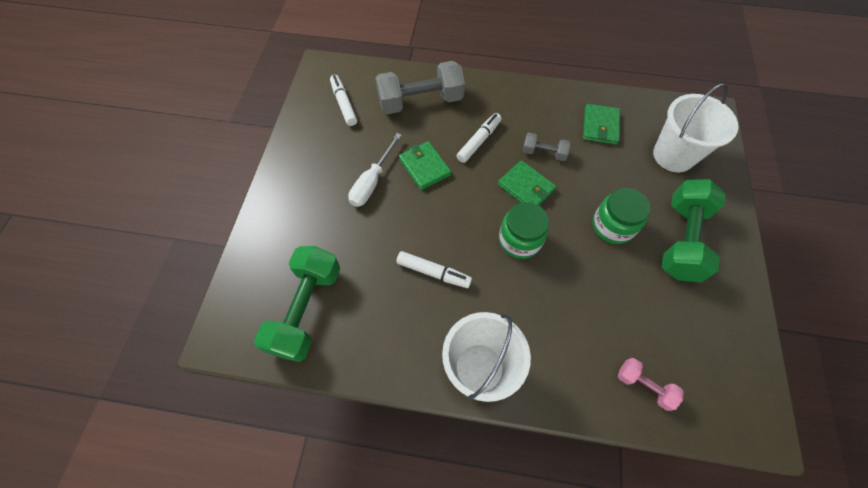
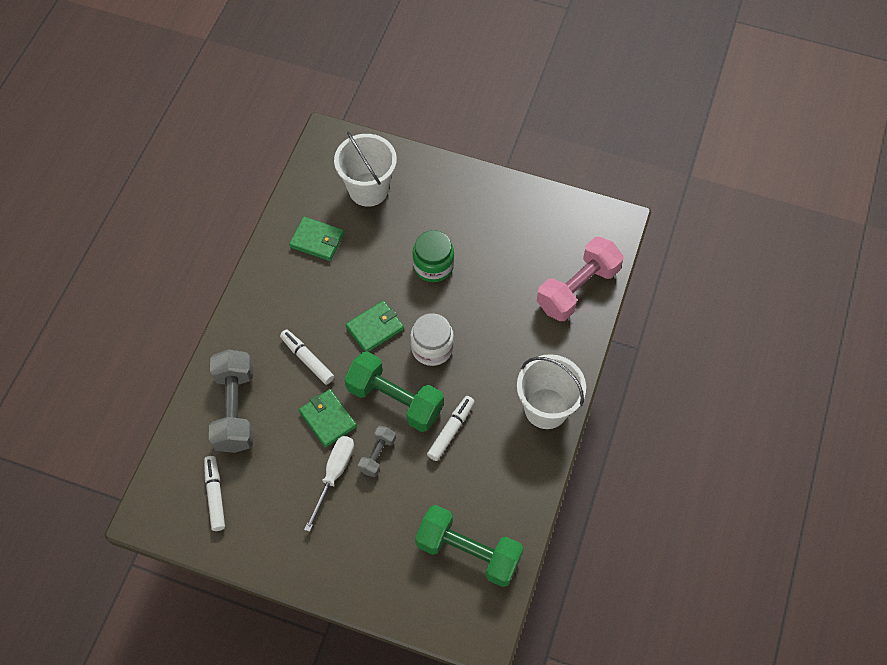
camera: 80 degrees left, 0 degrees up
white marker [330,75,357,126] -> white marker turned 90 degrees clockwise [204,456,225,531]
white screwdriver [348,133,402,207] -> white screwdriver turned 105 degrees counterclockwise [304,436,354,532]
green wallet [399,141,451,190] -> green wallet turned 75 degrees clockwise [299,389,357,448]
green jar [499,202,549,259] -> white jar [410,313,454,366]
grey dumbbell [523,133,571,161] -> grey dumbbell moved to [358,426,396,477]
pink dumbbell [618,358,684,411] -> pink dumbbell [537,237,624,321], size x2.00
green dumbbell [661,179,726,282] -> green dumbbell moved to [344,351,444,432]

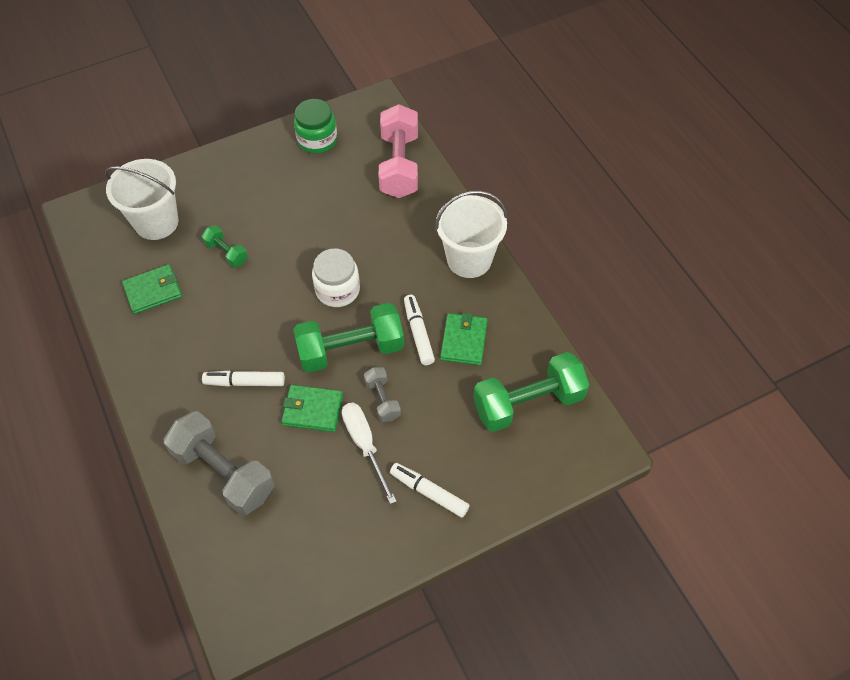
camera: 45 degrees left, 5 degrees down
white marker [204,456,225,531] -> white marker moved to [390,463,469,518]
green wallet [346,300,404,352] -> green wallet moved to [440,313,488,365]
green jar [412,230,454,282] -> green jar moved to [294,99,337,154]
none -> green dumbbell [202,225,248,267]

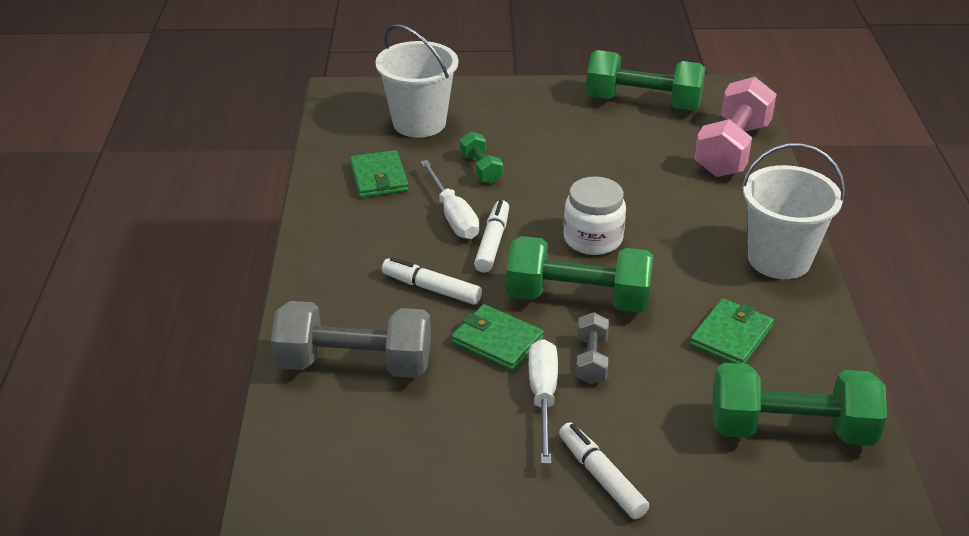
camera: 25 degrees right, 20 degrees down
green wallet [122,264,182,314] -> green wallet turned 75 degrees clockwise [350,150,409,198]
grey dumbbell [164,411,275,515] -> grey dumbbell turned 60 degrees counterclockwise [271,301,431,378]
green jar [294,99,337,154] -> green dumbbell [586,50,706,111]
white marker [404,295,435,365] -> white marker moved to [474,200,509,273]
none -> white screwdriver [420,160,480,239]

